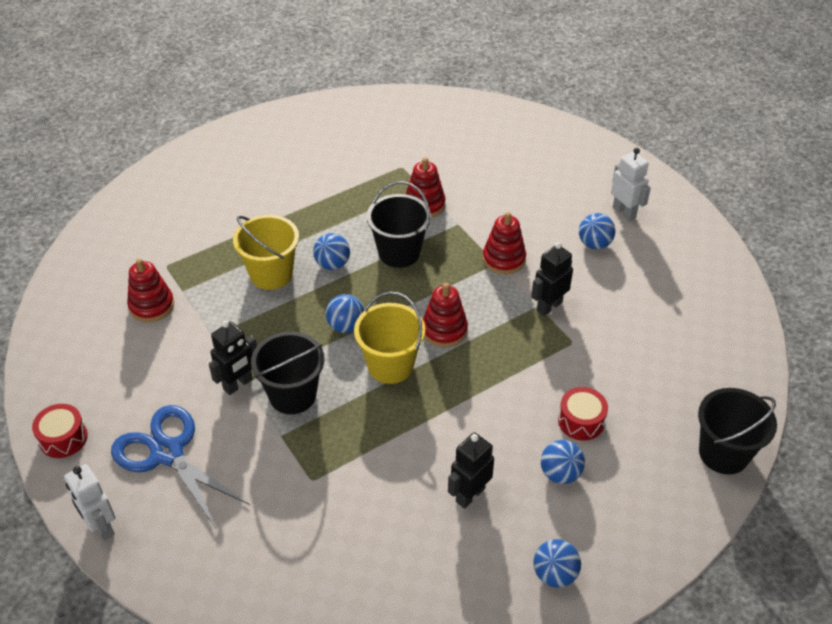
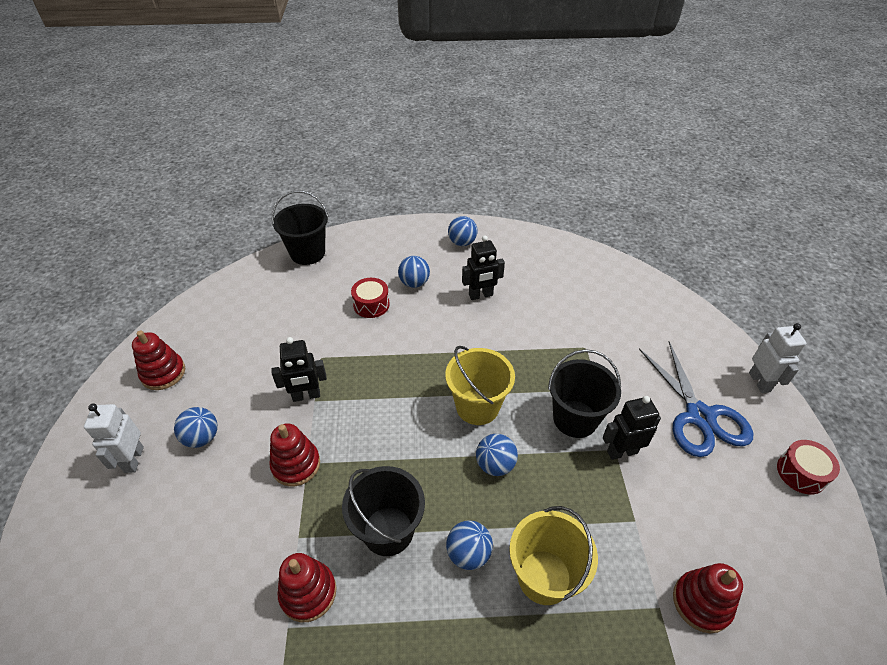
camera: 150 degrees left, 0 degrees up
red stacking toy [423,283,468,347] -> red stacking toy moved to [132,331,185,390]

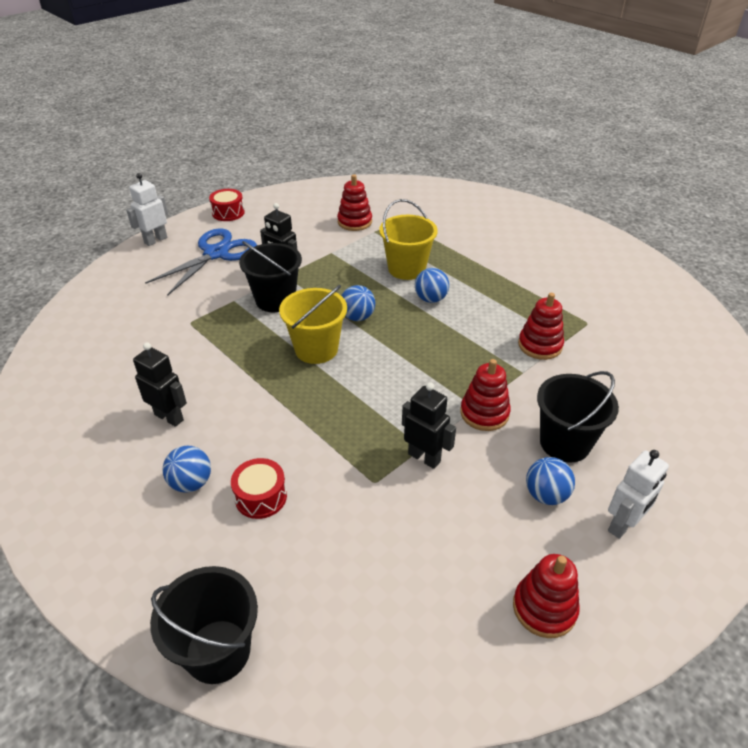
camera: 130 degrees left, 5 degrees down
black bucket [342,466,425,556] -> black bucket moved to [537,371,619,463]
blue ball [448,216,478,246] -> none

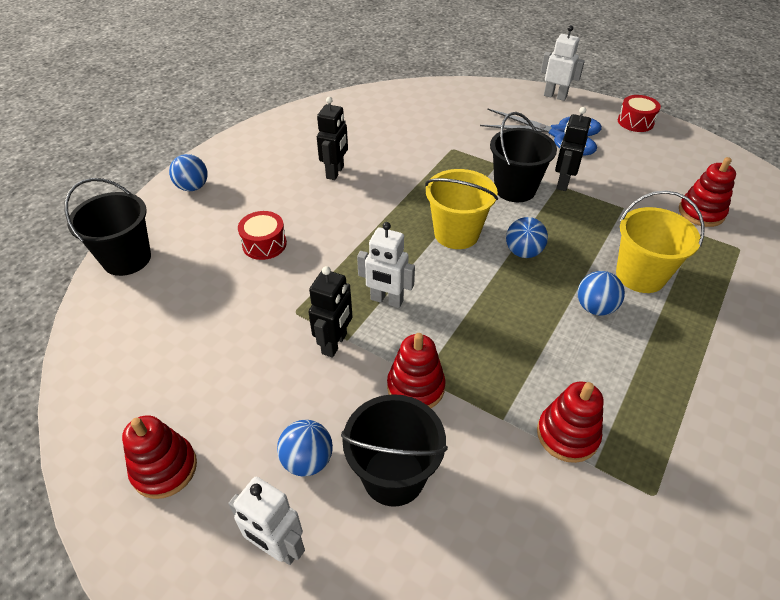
camera: 75 degrees right, 5 degrees up
blue ball [162,446,211,493] -> blue ball moved to [169,154,208,191]
none -> white robot [357,222,415,308]

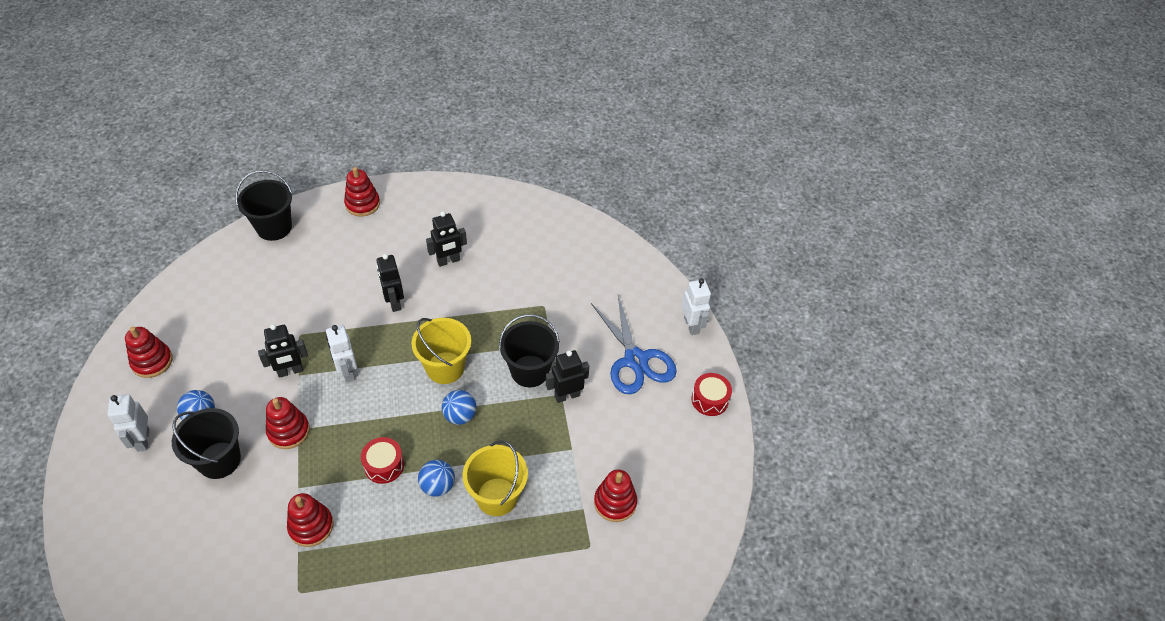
camera: 45 degrees right, 5 degrees up
blue ball [169,154,208,191] -> red stacking toy [344,167,380,217]
red drum [238,211,287,260] -> red drum moved to [361,437,404,484]
none -> black robot [376,254,404,312]

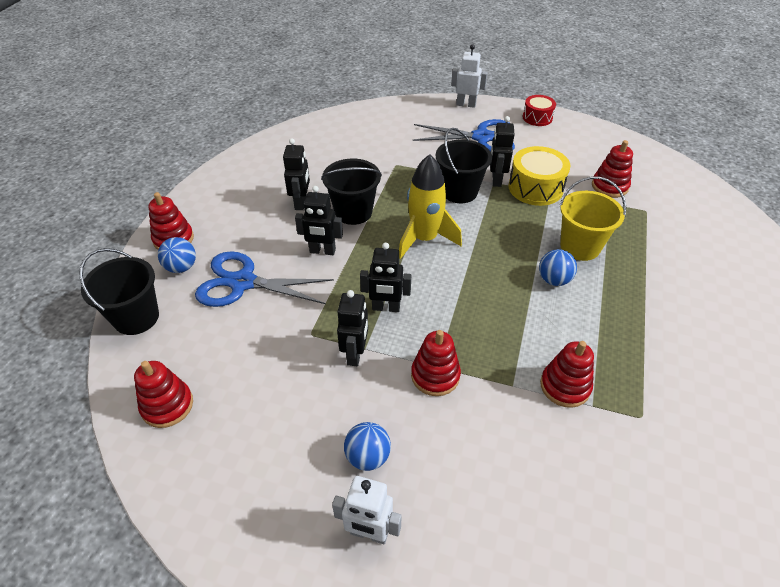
camera: 60 degrees left, 5 degrees down
red stacking toy [125,327,172,378] -> red stacking toy moved to [134,361,193,428]
black bucket [172,408,241,479] -> black bucket moved to [321,159,382,225]
white robot [326,325,357,382] -> black robot [360,242,411,312]
red drum [361,437,404,484] -> none
yellow bucket [412,318,471,384] -> yellow rocket [399,154,462,259]
blue ball [442,390,476,425] -> blue ball moved to [158,237,196,273]
none -> blue scissors [195,251,334,307]
none -> yellow drum [509,146,570,206]

